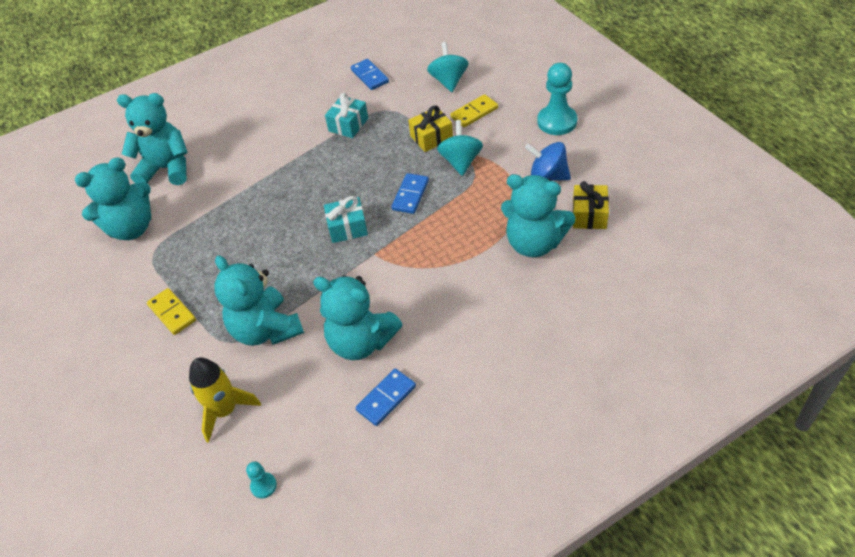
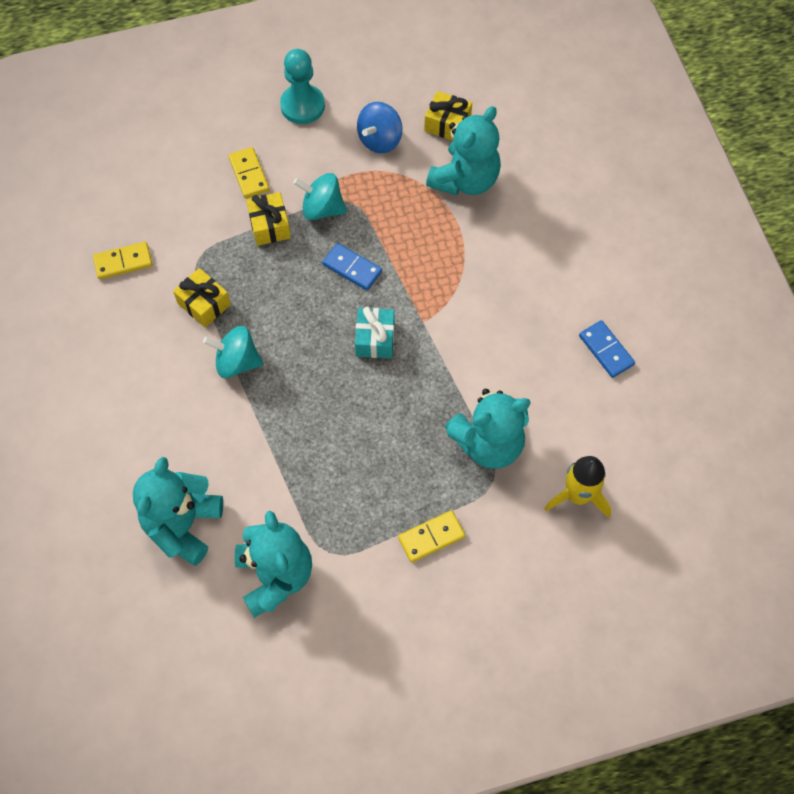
camera: 80 degrees left, 15 degrees up
turquoise pawn [246,461,277,499] -> none
turquoise teddy bear [313,275,403,360] -> none
turquoise gift [325,93,368,138] -> yellow gift [173,268,231,328]
blue domino [351,59,389,90] -> yellow domino [93,242,153,280]
turquoise spinning top [427,42,468,92] -> turquoise spinning top moved to [203,326,263,378]

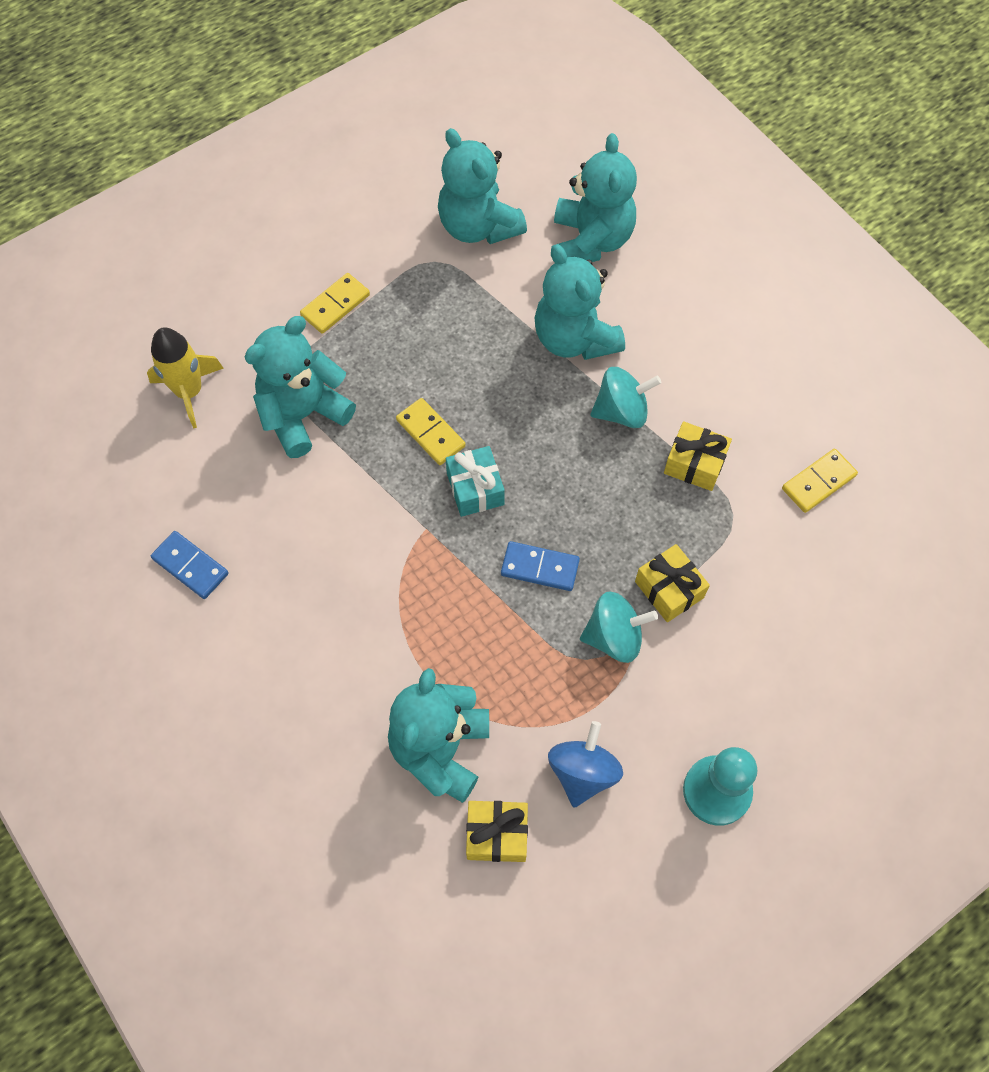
camera: 160 degrees right, 0 degrees up
yellow domino [228,147,270,198] -> yellow domino moved to [396,398,466,465]
none -> turquoise teddy bear [535,244,625,360]

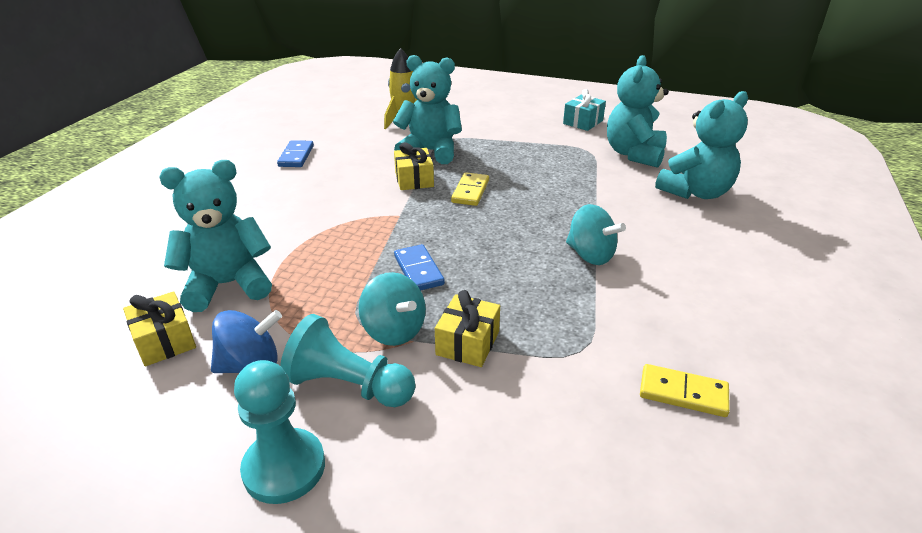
camera: 55 degrees right, 30 degrees down
yellow domino [300,273,370,334] -> none
turquoise gift [446,446,505,517] -> turquoise gift moved to [563,89,606,131]
turquoise teddy bear [535,244,625,360] -> none
yellow gift [664,421,732,491] -> yellow gift moved to [394,142,434,190]
none -> turquoise pawn [280,314,416,407]

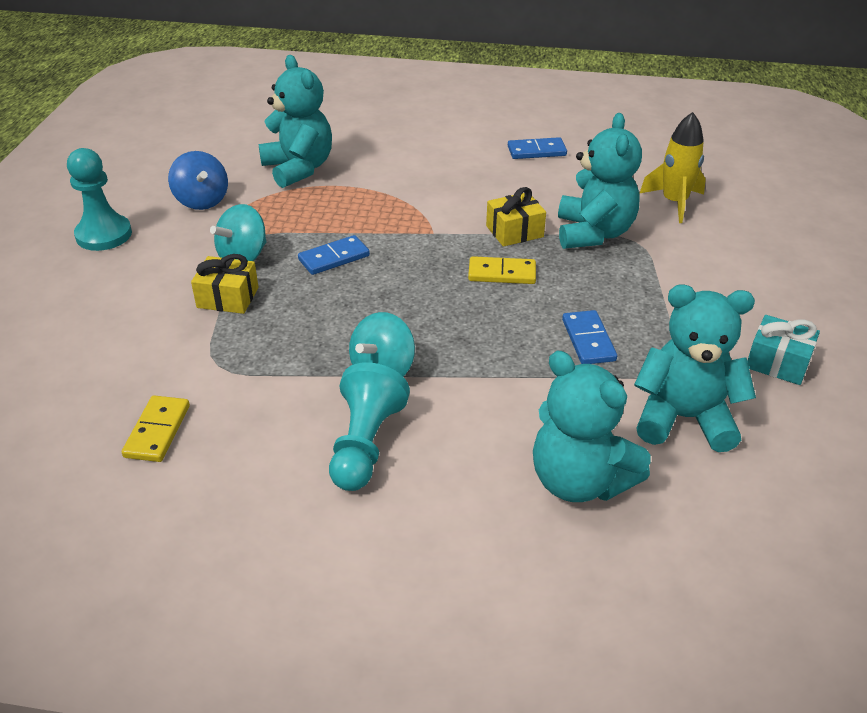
camera: 80 degrees right, 5 degrees up
yellow gift [123,291,196,366] -> none
turquoise pawn [280,314,416,407] -> turquoise pawn moved to [329,362,410,491]
none -> blue domino [562,310,617,364]

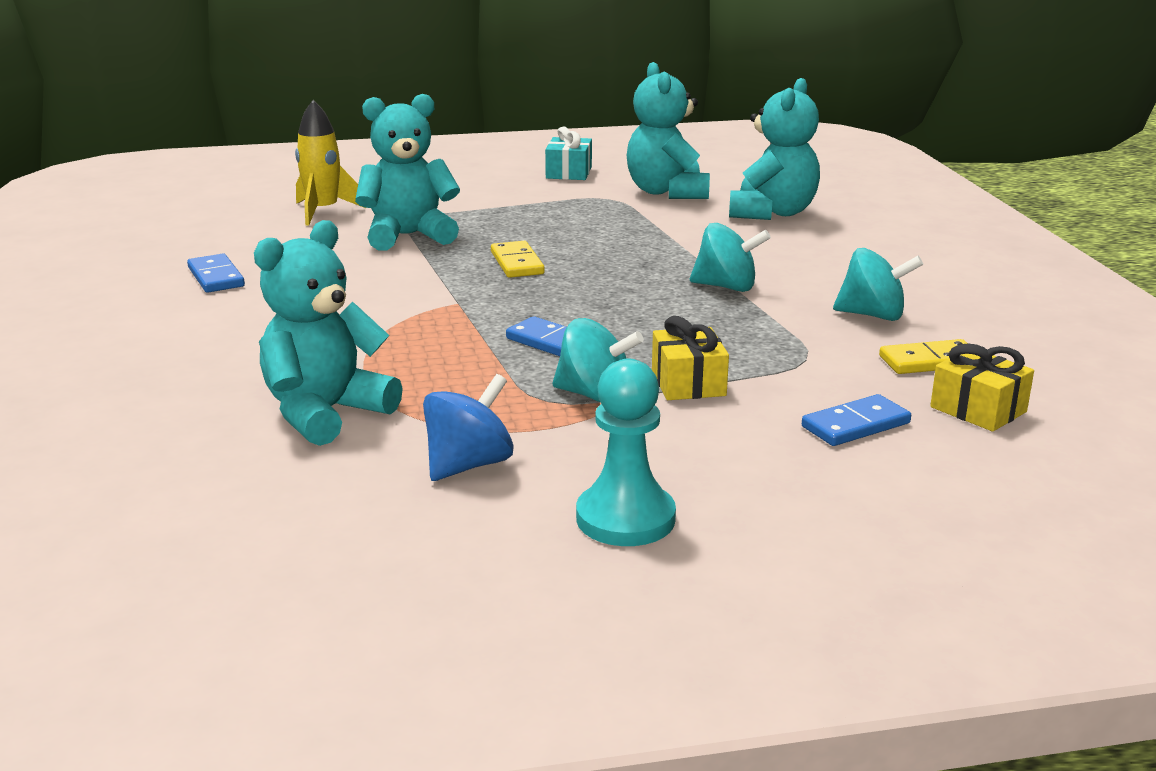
camera: 110 degrees left, 15 degrees down
turquoise pawn [329,362,410,491] -> none
yellow gift [486,187,546,247] -> yellow gift moved to [930,344,1034,431]
blue domino [562,310,617,364] -> blue domino moved to [802,394,911,446]
none -> turquoise spinning top [833,248,923,321]

